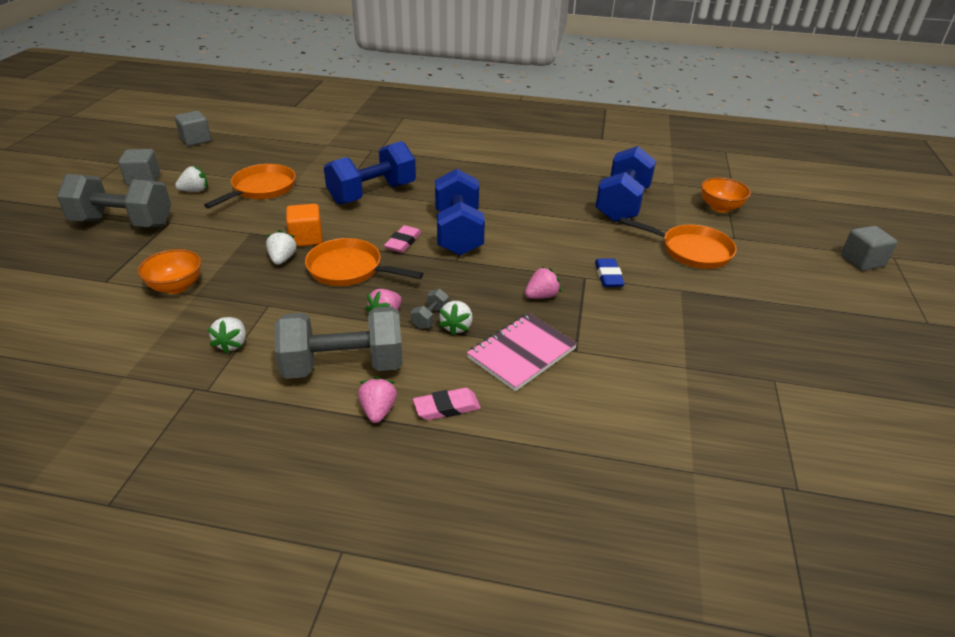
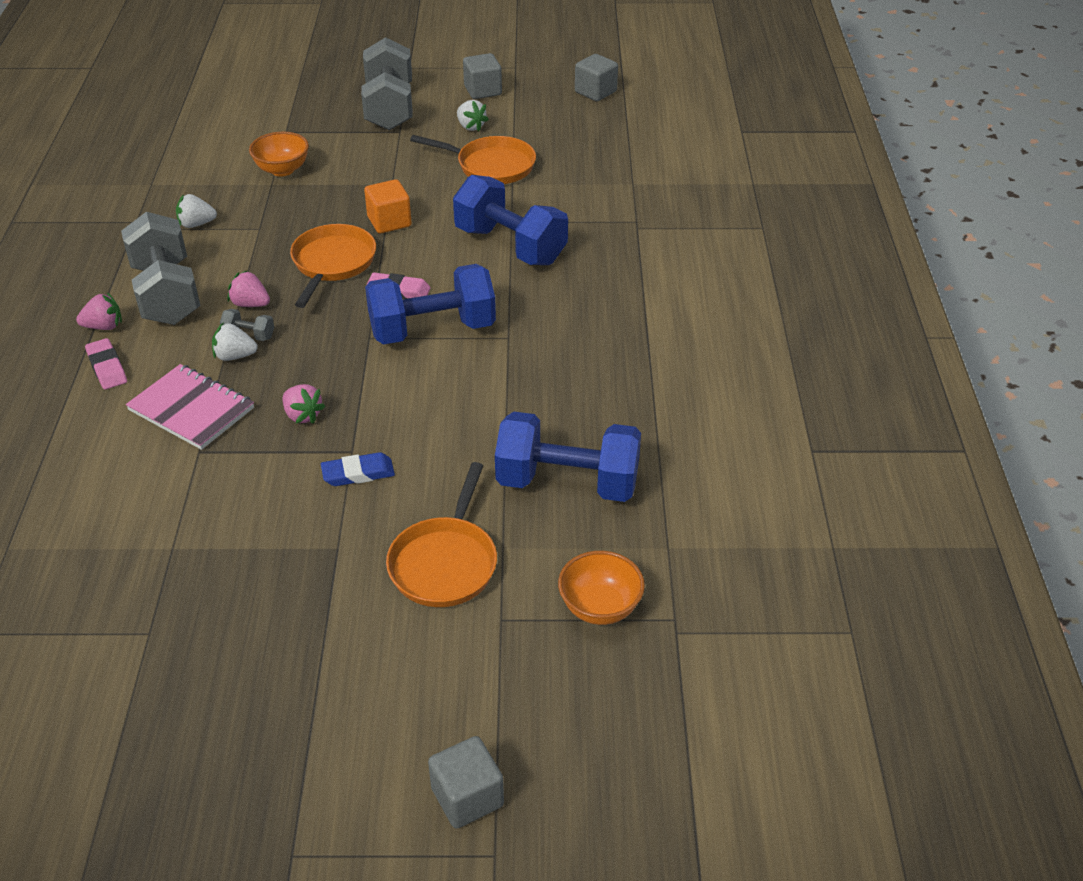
camera: 80 degrees right, 5 degrees up
white strawberry [266,230,297,265] -> none

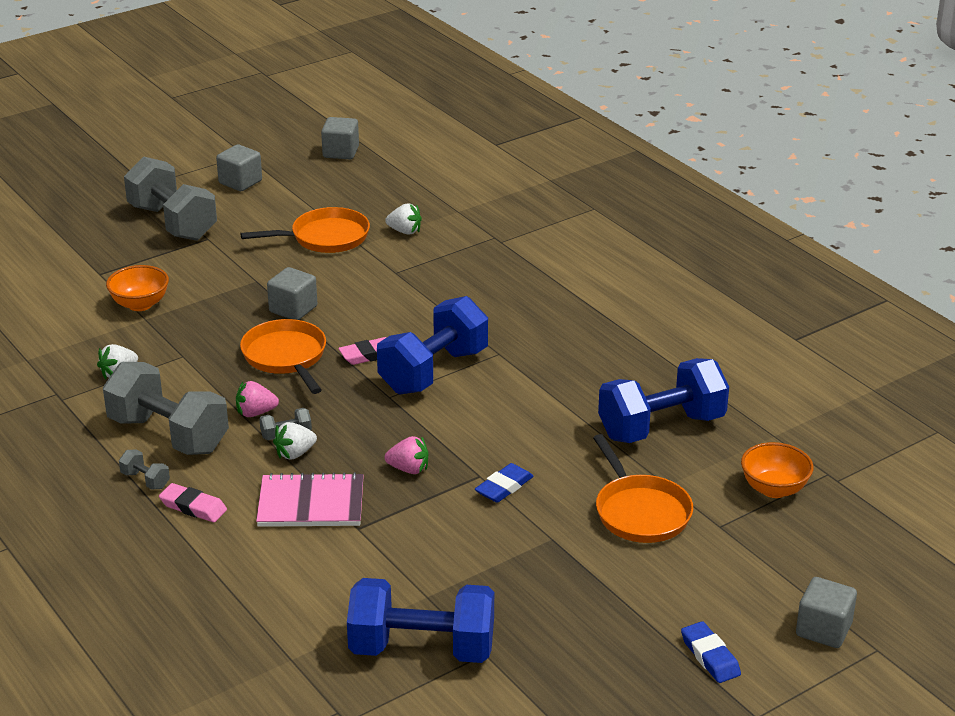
camera: 35 degrees left, 10 degrees down
pink strawberry [76,292,122,330] -> grey dumbbell [119,450,170,489]
orange cube [364,179,412,233] -> grey cube [267,267,317,320]
blue dumbbell [453,175,568,265] -> blue dumbbell moved to [347,578,494,663]
white strawberry [457,100,489,132] -> white strawberry moved to [385,204,422,234]
none -> blue eraser [681,621,741,683]

